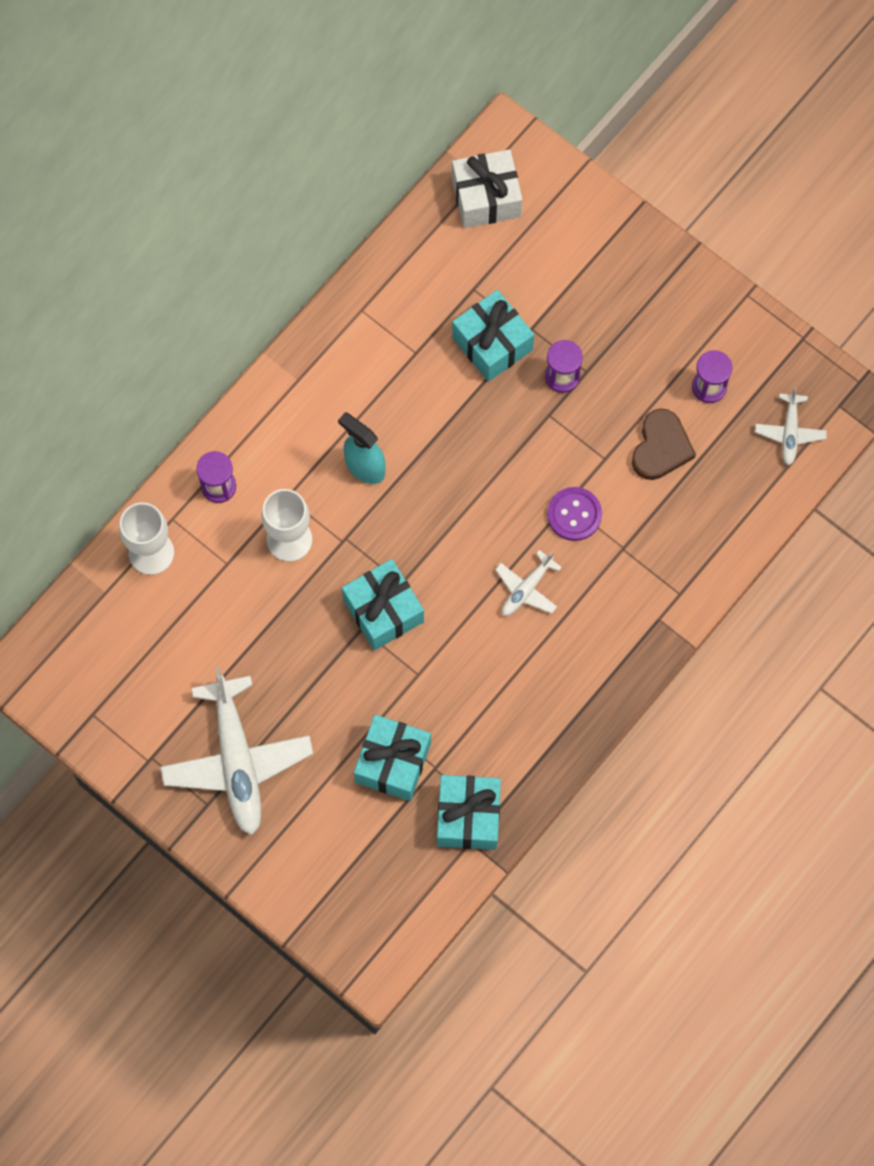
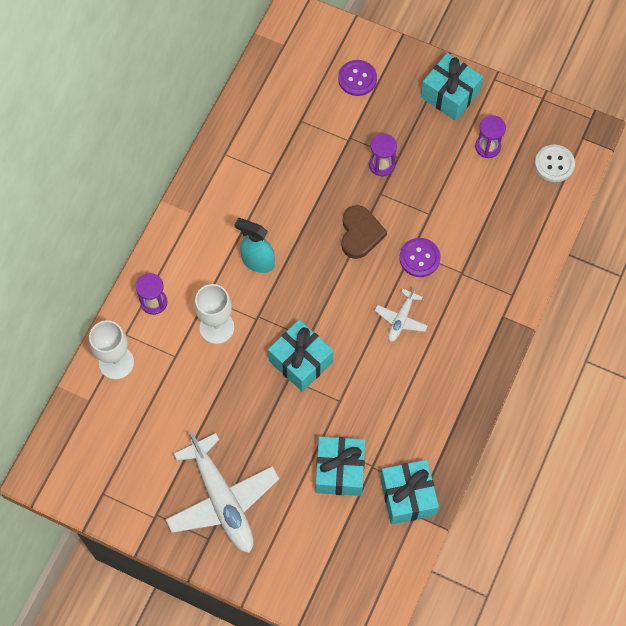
camera: 15 degrees left, 5 degrees down
white gift [452,149,522,228] -> none
turquoise gift [452,290,534,382] -> turquoise gift moved to [421,53,483,121]
brown heart [632,408,696,480] -> brown heart moved to [341,205,387,259]
white plane [755,387,827,466] -> white button [535,144,575,182]
none -> purple button [338,60,377,96]

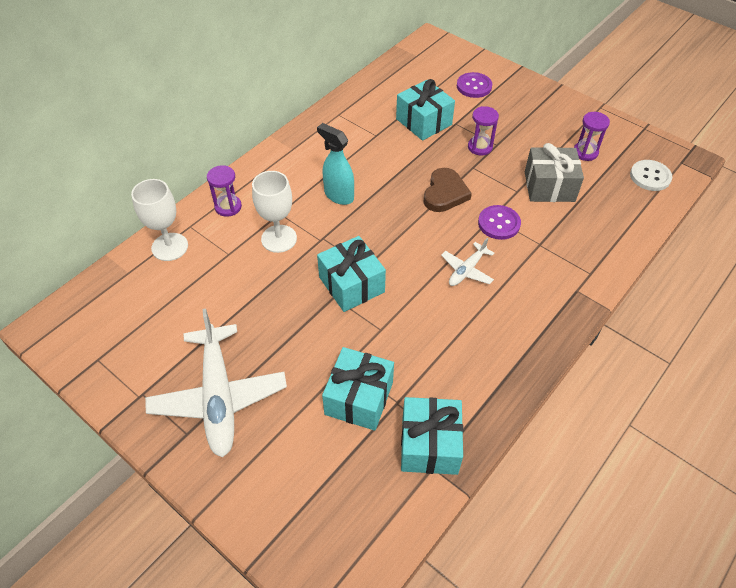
camera: 15 degrees right, 15 degrees down
turquoise gift [421,53,483,121] -> turquoise gift moved to [396,79,455,141]
none -> grey gift [525,143,584,202]

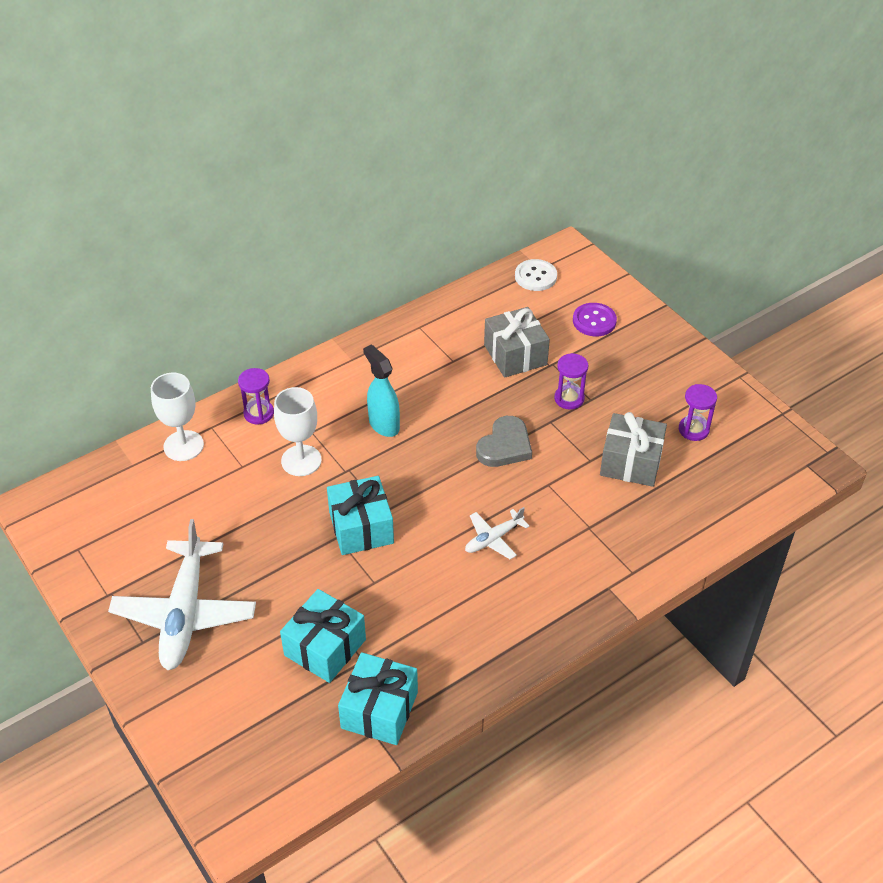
camera: 15 degrees right, 5 degrees down
turquoise gift [396,79,455,141] -> grey gift [484,307,550,378]
brown heart [423,168,472,212] -> grey heart [476,416,532,467]
purple button [478,205,521,240] -> none
white button [630,160,672,191] -> white button moved to [515,259,557,291]

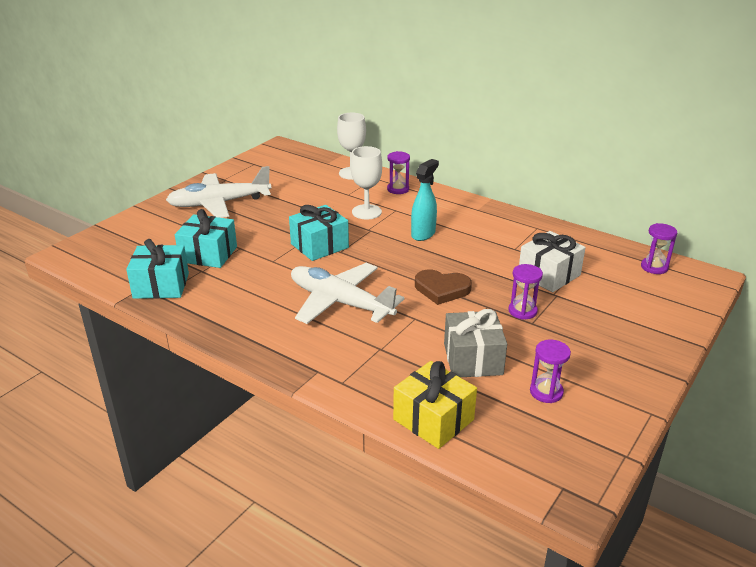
camera: 70 degrees right, 15 degrees down
white plane [465,507,530,559] -> white plane [291,263,405,324], size x2.06
grey heart [476,416,532,467] -> brown heart [415,270,472,305]
grey gift [484,307,550,378] -> white gift [519,231,586,292]
white button [515,259,557,291] -> purple hourglass [641,223,677,274]
purple button [573,303,617,336] -> none
none -> yellow gift [393,361,477,449]

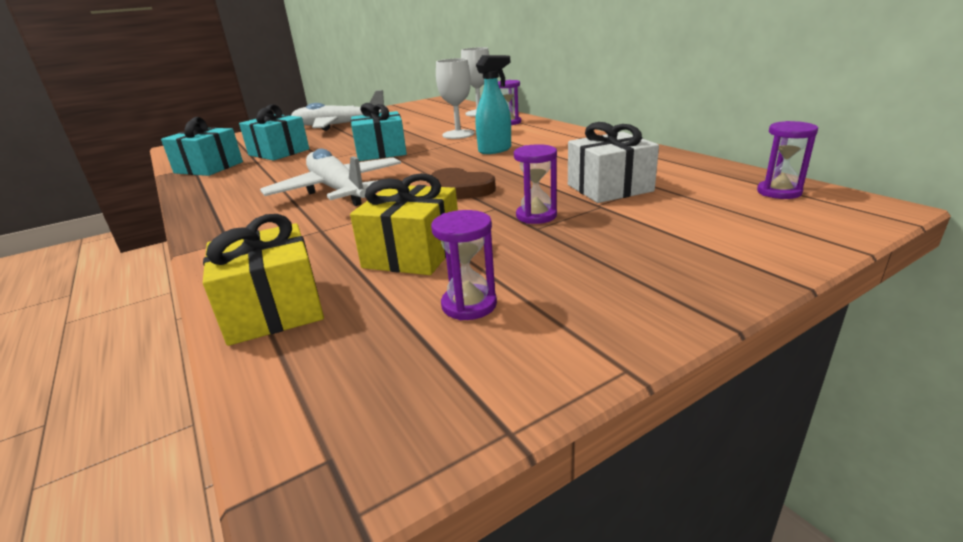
camera: 25 degrees right, 5 degrees down
grey gift [444,309,507,377] -> yellow gift [350,173,458,275]

